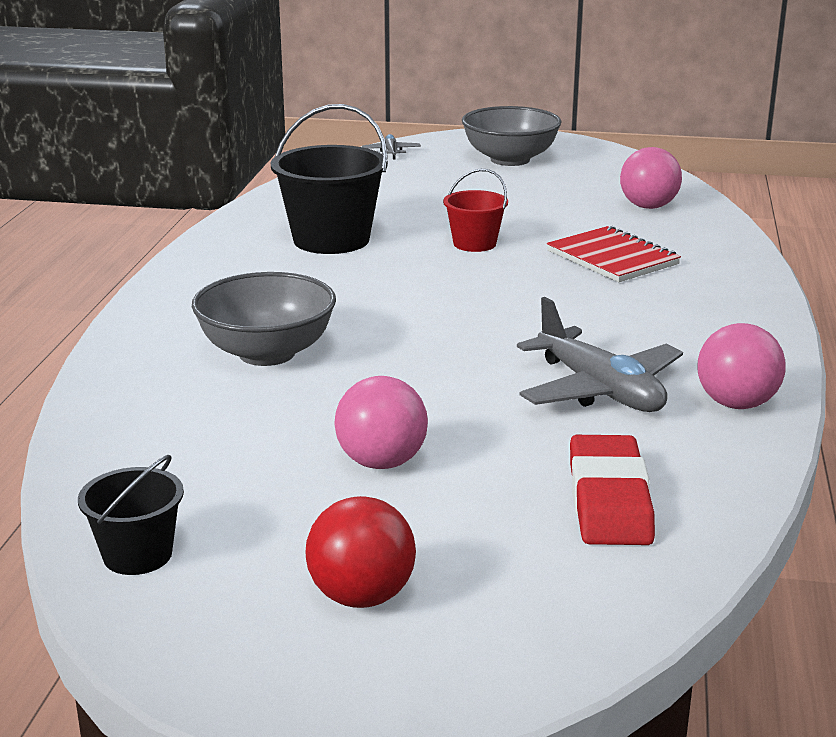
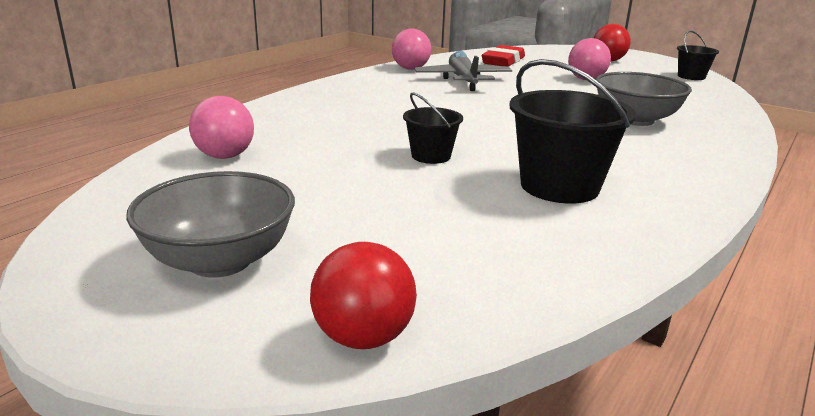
camera: 155 degrees left, 0 degrees up
grey plane [362,134,421,160] -> red ball [310,242,417,349]
red bucket [443,169,508,252] -> black bucket [403,92,463,164]
red notebook [547,226,681,282] -> none

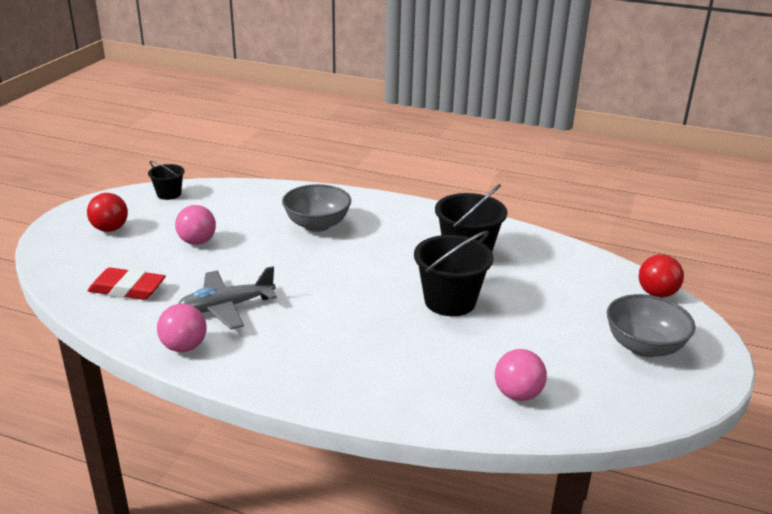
camera: 105 degrees left, 5 degrees up
black bucket [403,92,463,164] -> black bucket [414,231,493,316], size x1.79

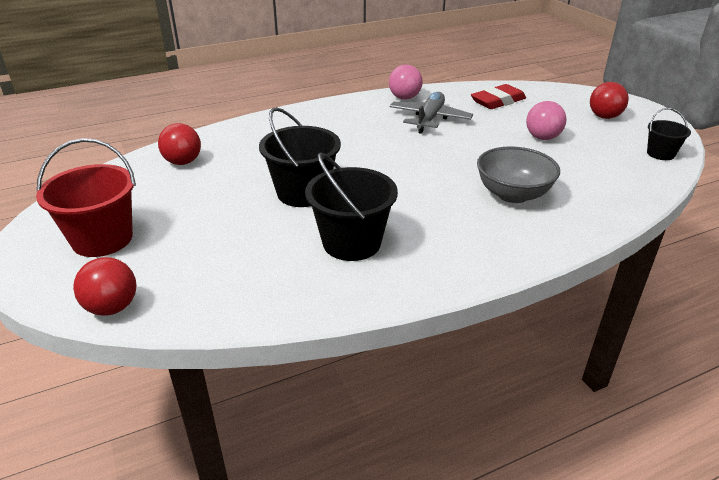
camera: 135 degrees right, 5 degrees up
pink ball [495,349,547,401] -> red ball [158,123,201,165]
grey bowl [607,294,695,357] -> red bucket [36,138,136,257]

